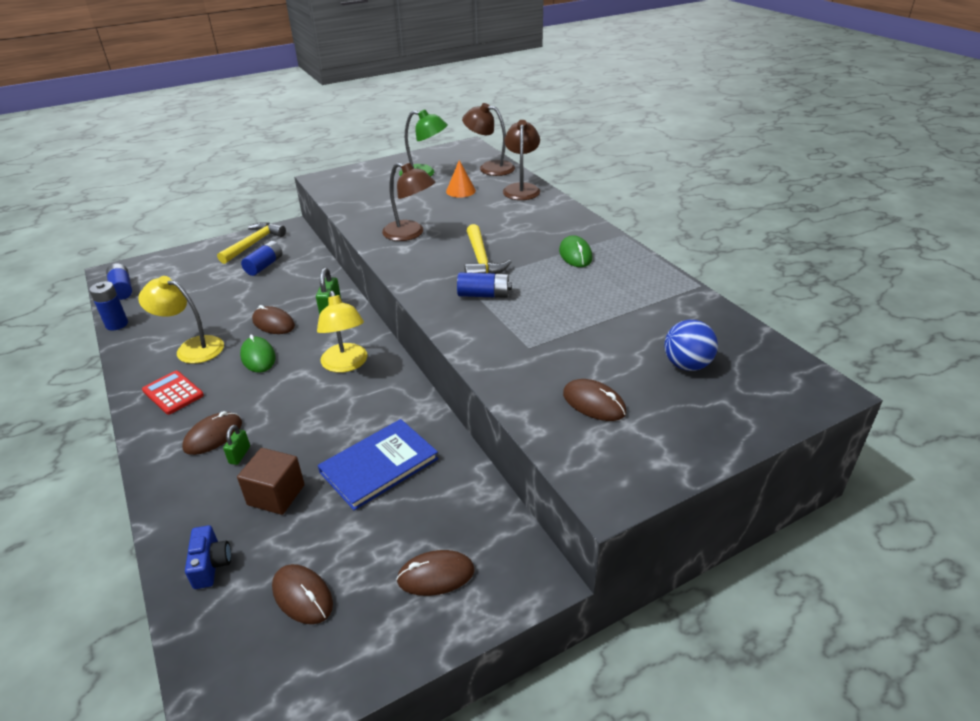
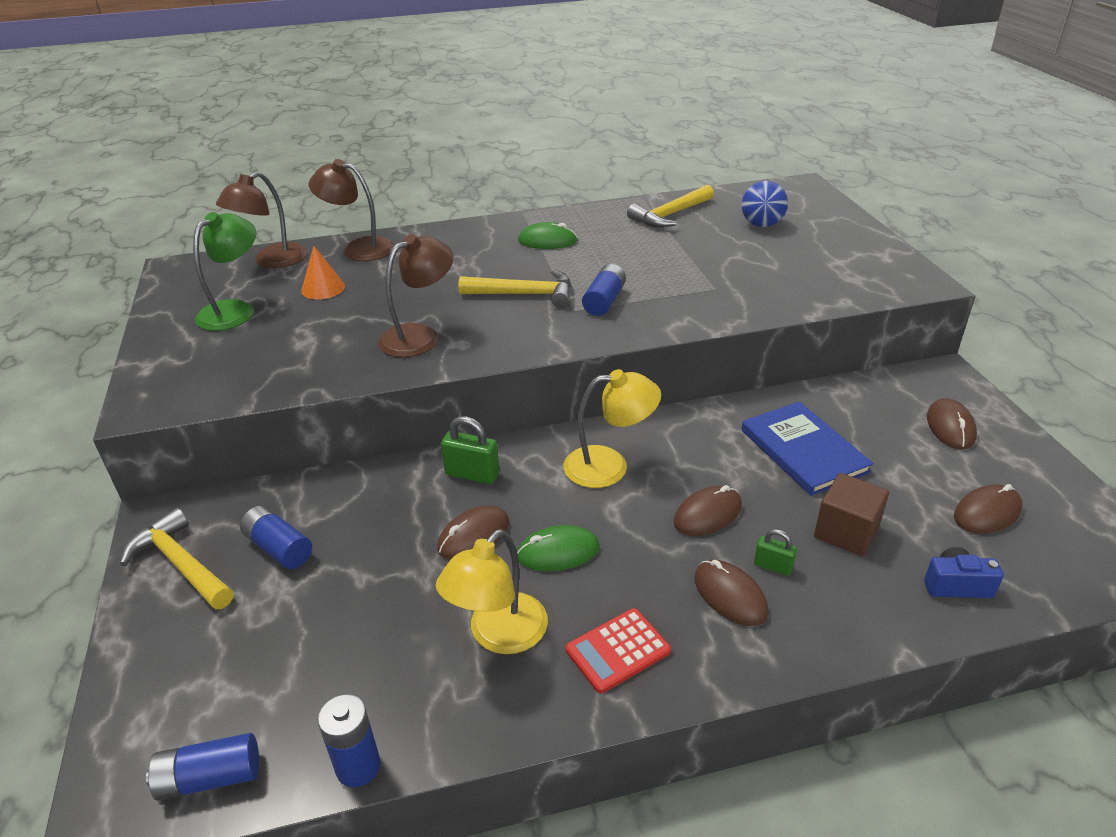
camera: 75 degrees left, 0 degrees up
brown mouse [563,379,626,421] -> brown mouse moved to [674,485,742,536]
none -> yellow hammer [627,185,714,228]

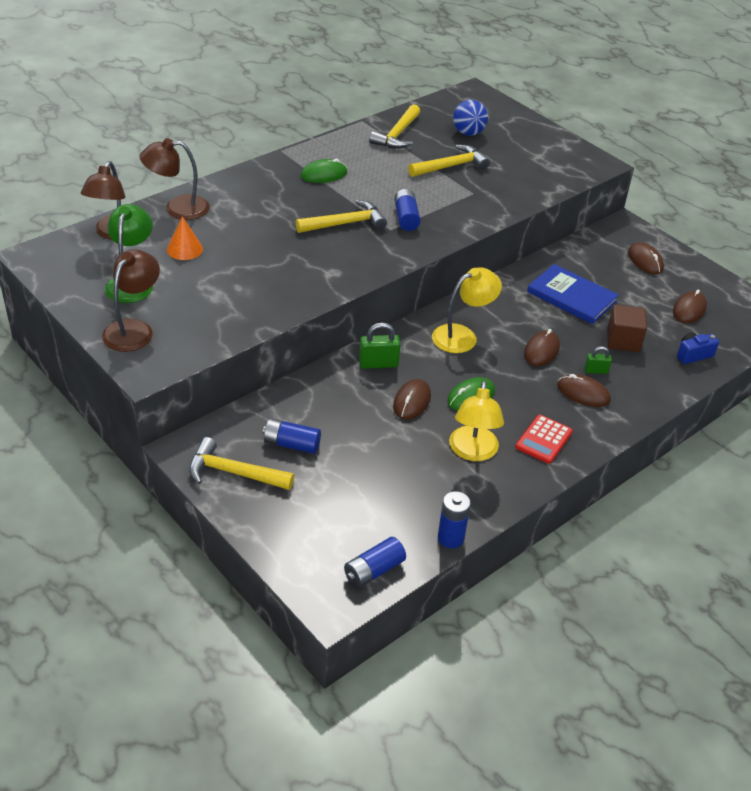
camera: 30 degrees left, 5 degrees up
brown lamp [378,234,454,357] -> brown lamp moved to [102,249,160,352]
none -> yellow hammer [408,144,490,177]

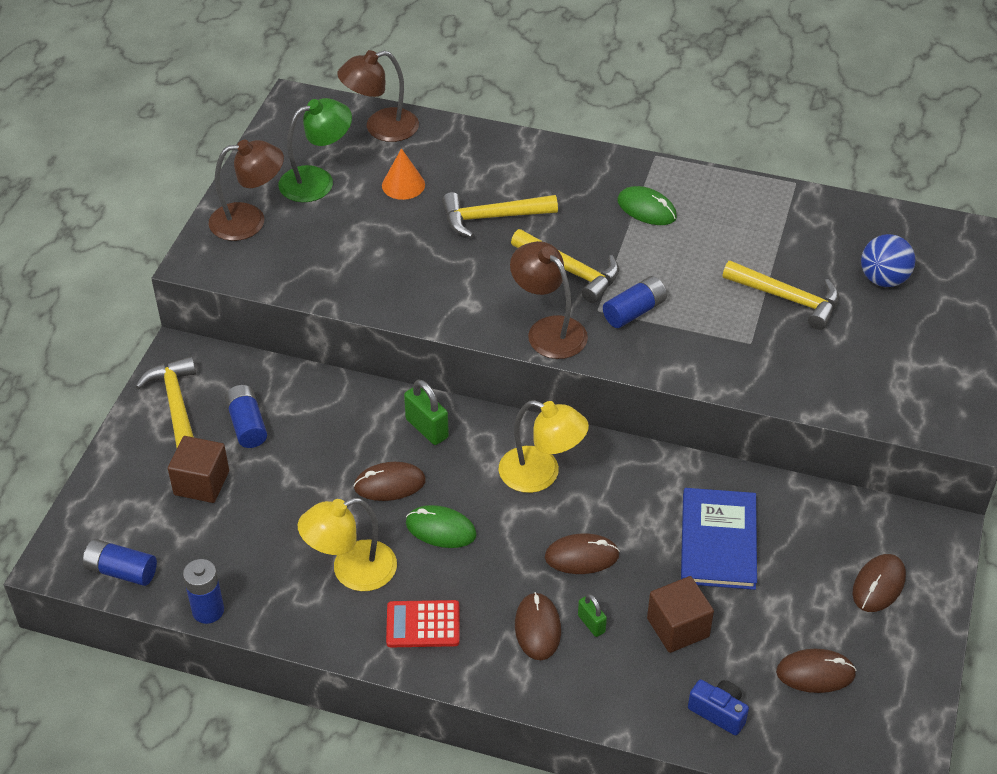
camera: 60 degrees right, 5 degrees up
brown lamp [140,138,210,220] -> brown lamp moved to [510,241,588,359]
yellow hammer [369,104,420,148] -> yellow hammer moved to [442,192,558,238]
none -> brown cube [168,436,229,503]

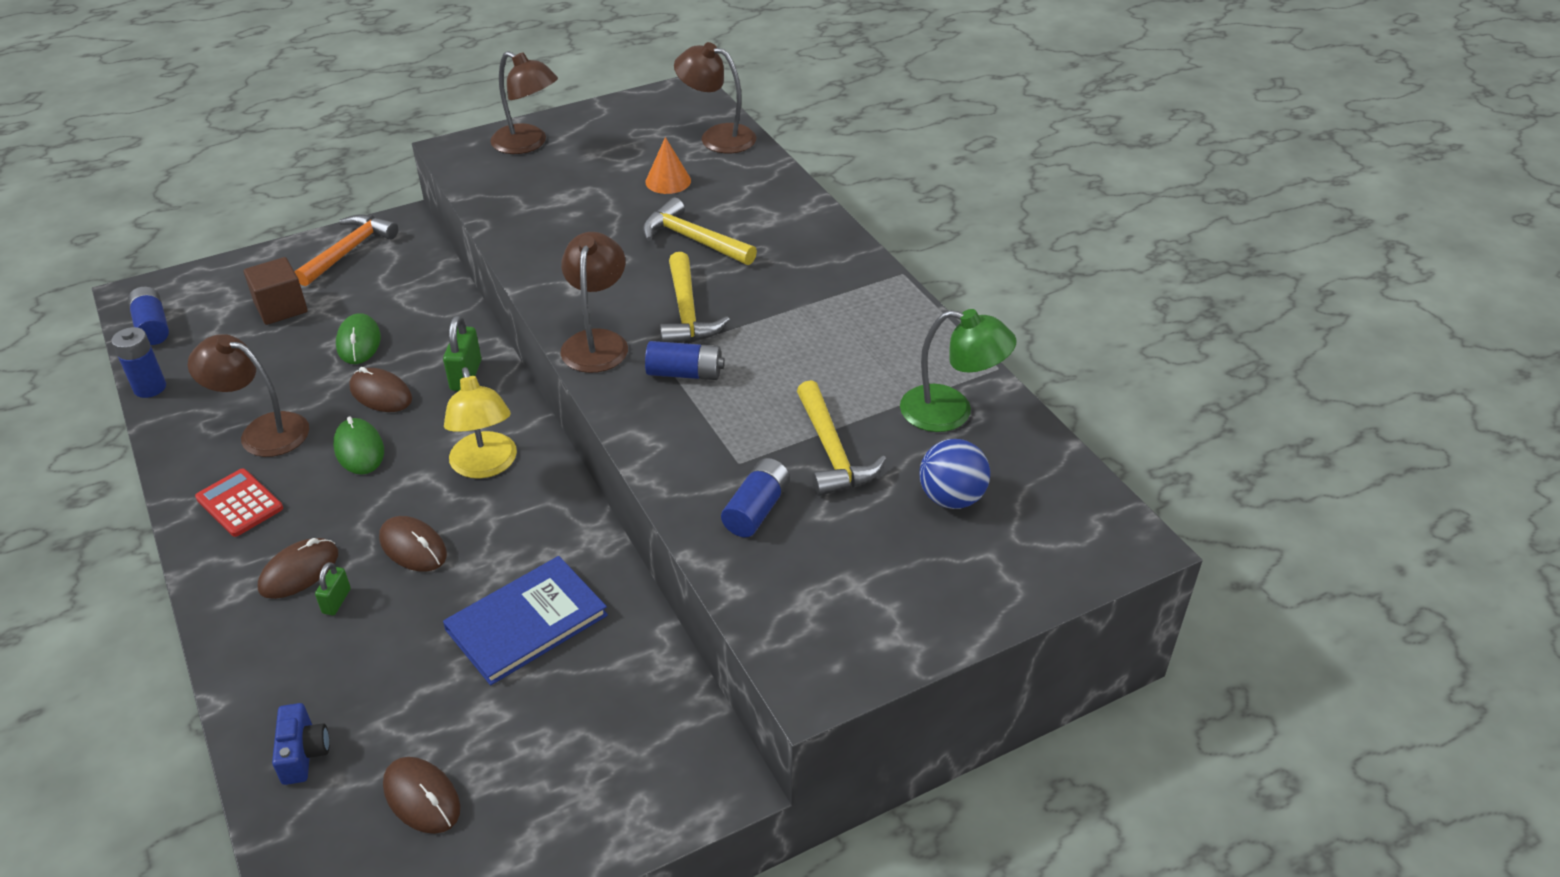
camera: 45 degrees right, 5 degrees down
yellow hammer [135,357,196,447] -> orange hammer [294,214,398,286]
blue battery [225,385,267,448] -> blue battery moved to [721,458,790,538]
green lamp [279,98,352,202] -> green lamp moved to [900,309,1017,432]
yellow lamp [298,498,397,591] -> brown lamp [188,334,309,457]
green mouse [618,186,677,225] -> green mouse moved to [336,313,381,364]
brown cube [647,576,714,653] -> none
brown mouse [853,554,906,612] -> none

